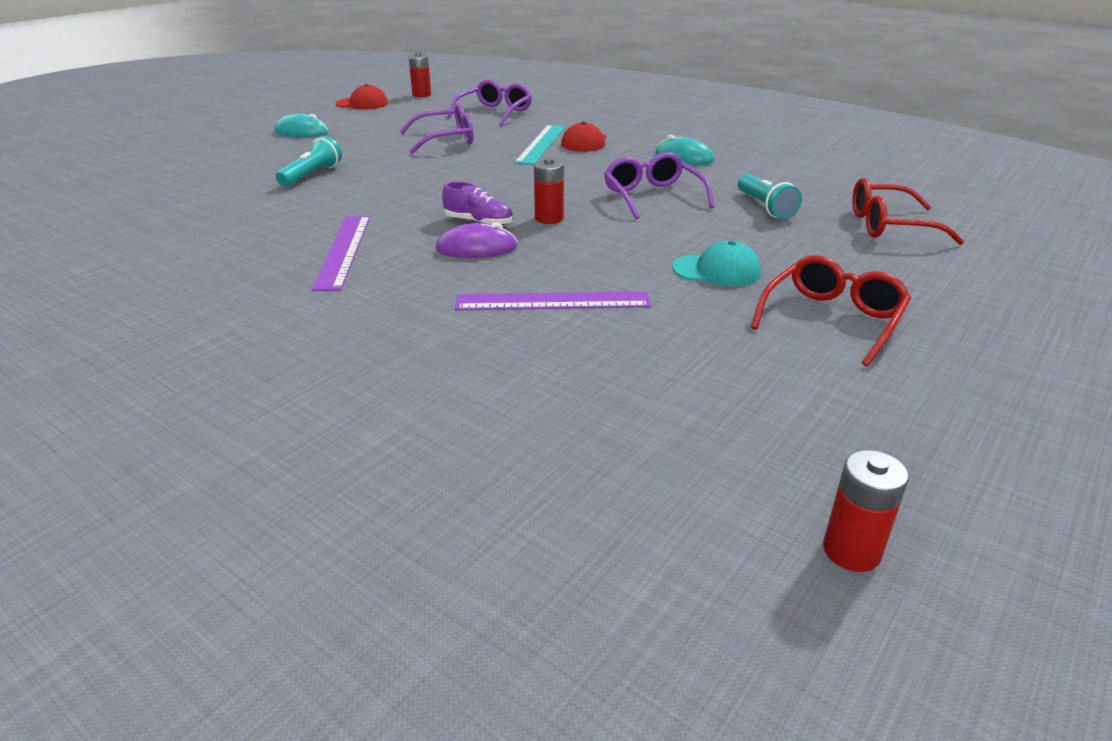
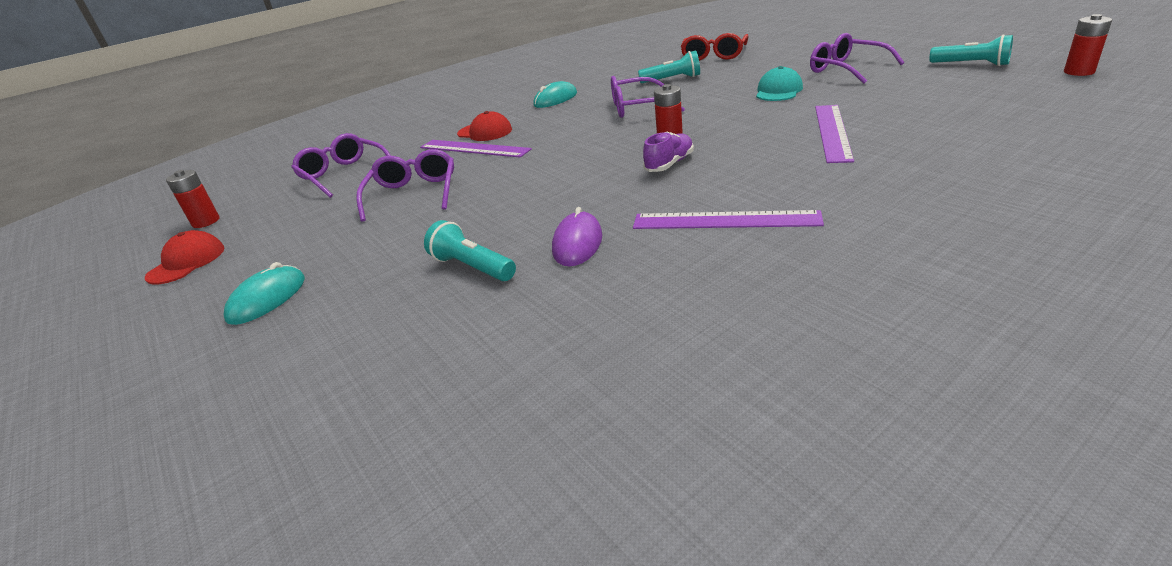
camera: 70 degrees left, 0 degrees up
purple mouse [436,222,518,258] -> purple mouse moved to [552,207,602,267]
turquoise ruler [514,125,565,165] -> purple ruler [420,140,532,158]
red glasses [751,255,911,366] -> purple glasses [810,33,904,84]
none -> turquoise flashlight [929,34,1013,66]

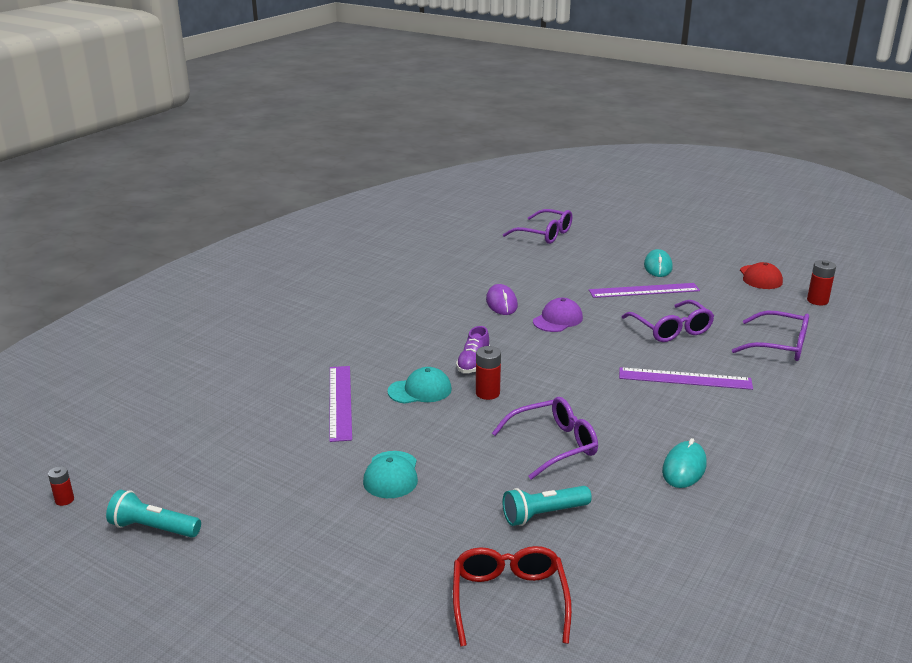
camera: 155 degrees right, 5 degrees down
turquoise flashlight [424,220,516,281] -> none
red cap [457,111,512,141] -> none
purple ruler [633,210,824,229] -> purple ruler moved to [589,283,700,298]
purple glasses [810,33,904,84] -> purple glasses moved to [503,209,572,244]
red battery [1064,14,1112,76] -> red battery [48,466,74,506], size x0.62
none -> turquoise cap [388,367,452,404]
none -> purple cap [533,298,583,332]

